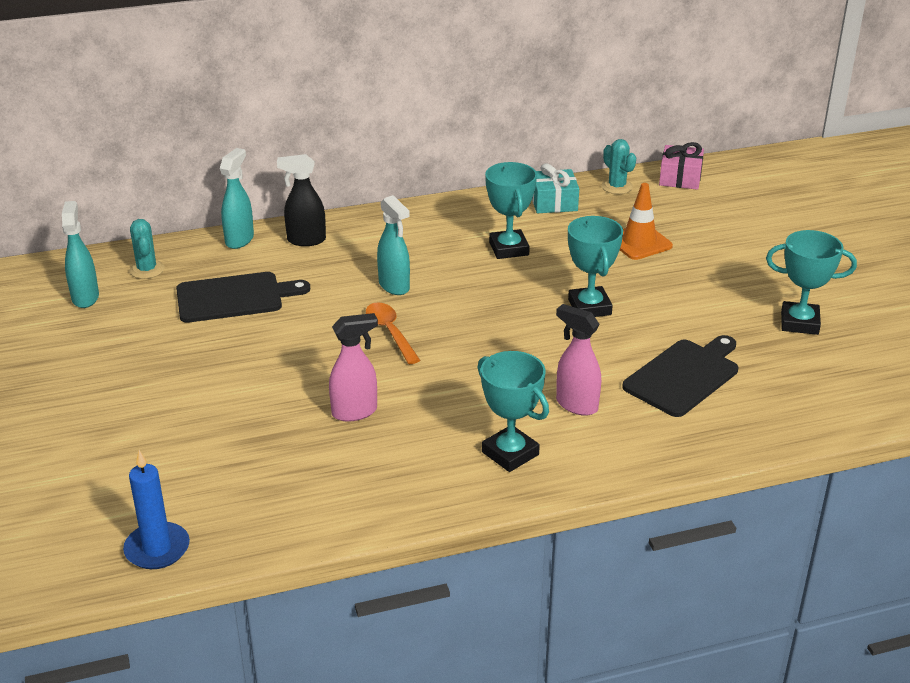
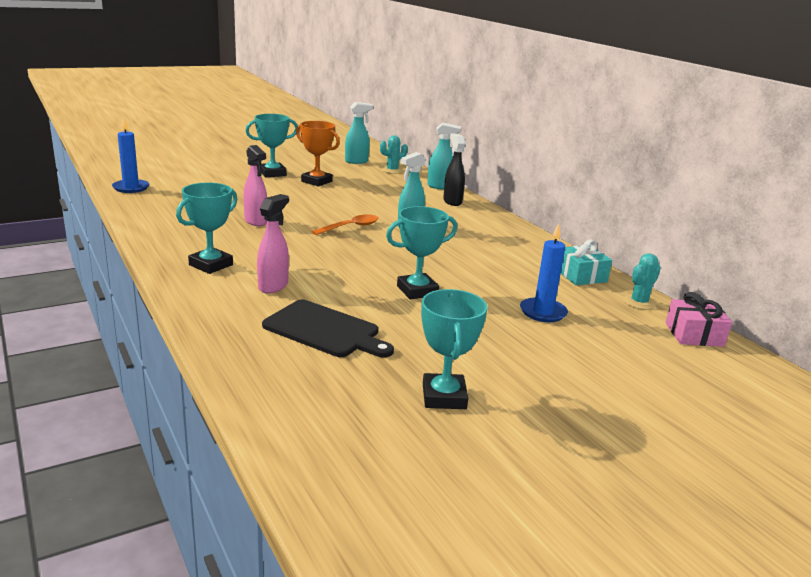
camera: 75 degrees right, 10 degrees down
black cutting board [176,272,310,323] -> none
turquoise trophy [485,162,537,259] -> turquoise trophy moved to [246,114,298,177]
orange traffic cone [620,183,673,260] -> blue candle [520,223,568,322]
none -> orange trophy [296,121,340,186]

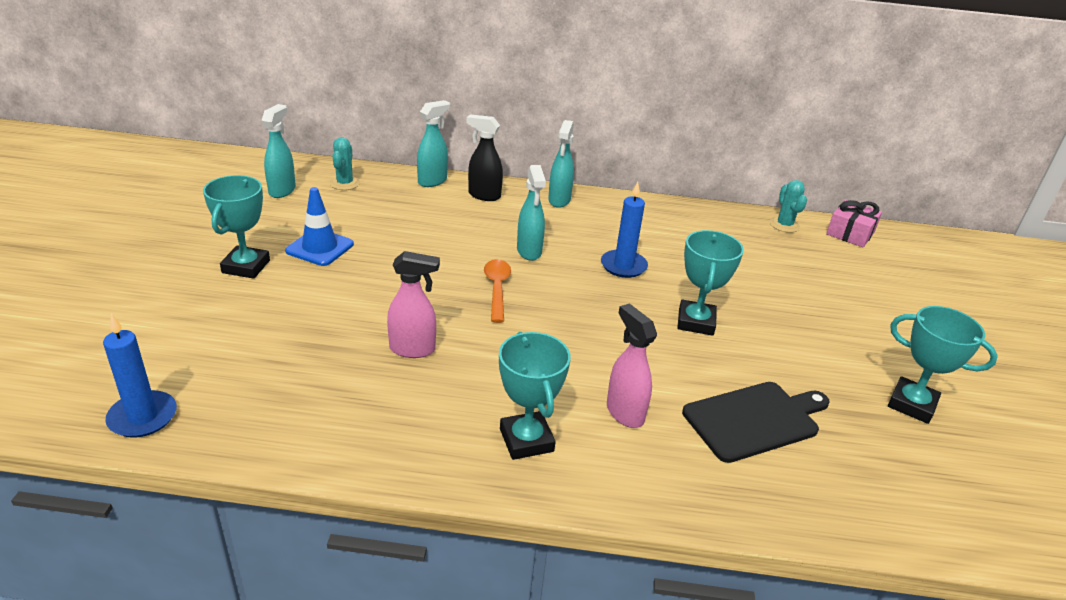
camera: 55 degrees left, 10 degrees up
orange trophy [296,121,340,186] -> blue traffic cone [285,187,354,266]
blue candle [520,223,568,322] -> blue candle moved to [601,182,648,278]
turquoise gift [561,239,612,285] -> none
none -> turquoise spray bottle [548,120,574,208]

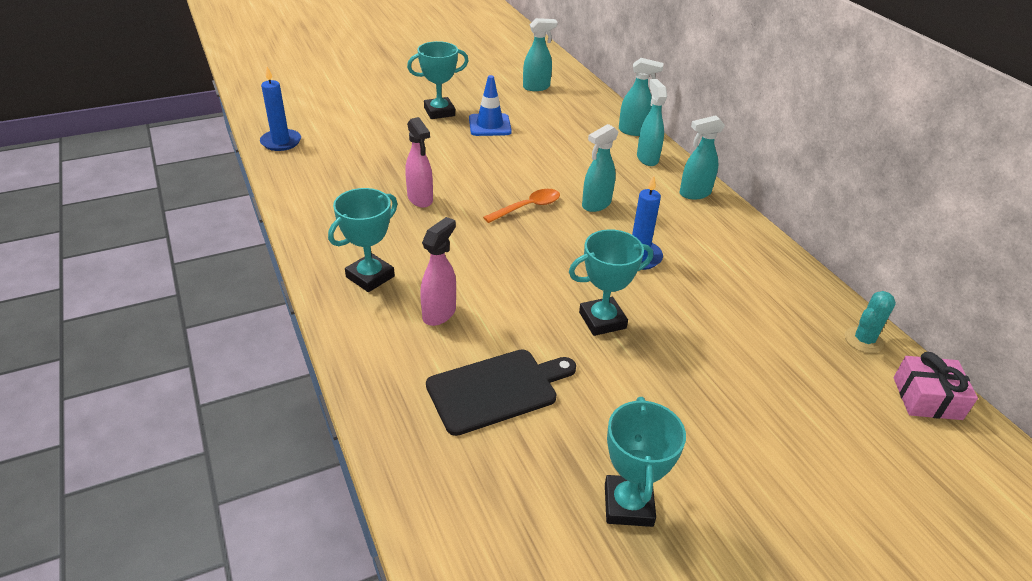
camera: 60 degrees right, 5 degrees up
turquoise cactus [330,137,360,190] -> none
black spray bottle [467,114,503,201] -> turquoise spray bottle [637,79,667,166]
black cutting board [682,382,830,463] -> black cutting board turned 60 degrees counterclockwise [426,349,576,436]

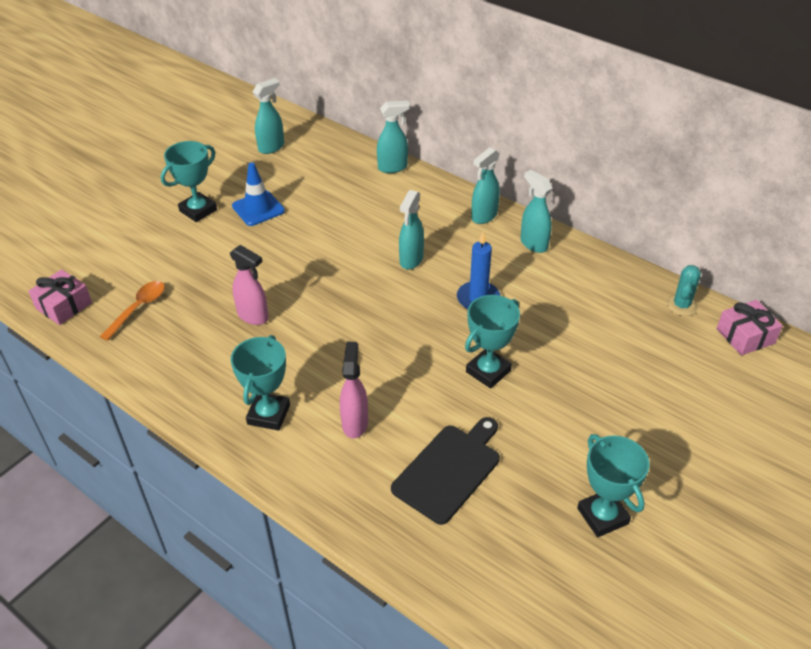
camera: 25 degrees left, 5 degrees up
blue candle [260,67,301,151] -> pink gift [28,269,92,325]
orange spoon [483,189,560,223] -> orange spoon moved to [100,281,165,341]
turquoise spray bottle [637,79,667,166] -> turquoise spray bottle moved to [520,170,553,253]

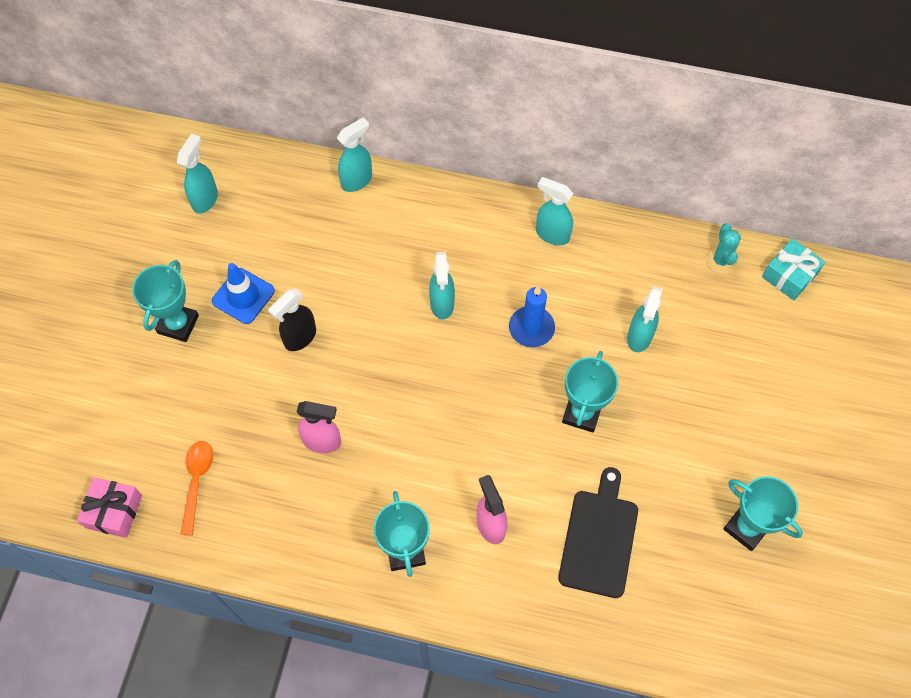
camera: 25 degrees left, 20 degrees up
turquoise spray bottle [471,147,500,224] -> turquoise spray bottle moved to [627,286,662,352]
pink gift [717,300,783,356] -> turquoise gift [762,238,825,300]
none -> black spray bottle [268,288,316,351]

